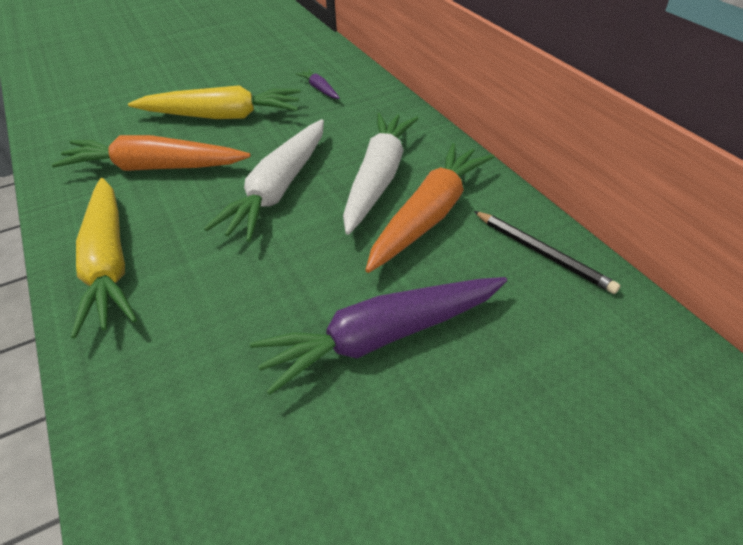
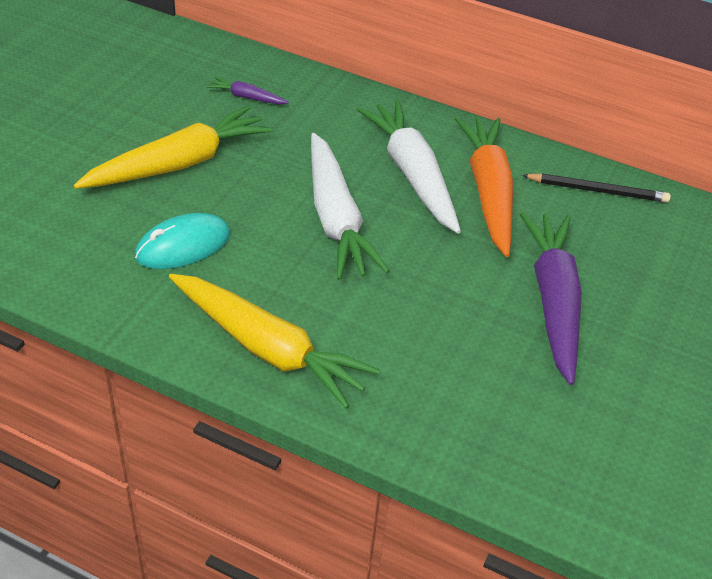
camera: 40 degrees left, 0 degrees up
orange carrot [52,135,251,171] -> turquoise mouse [135,213,231,269]
purple carrot [250,277,507,395] -> purple carrot turned 150 degrees clockwise [520,212,582,385]

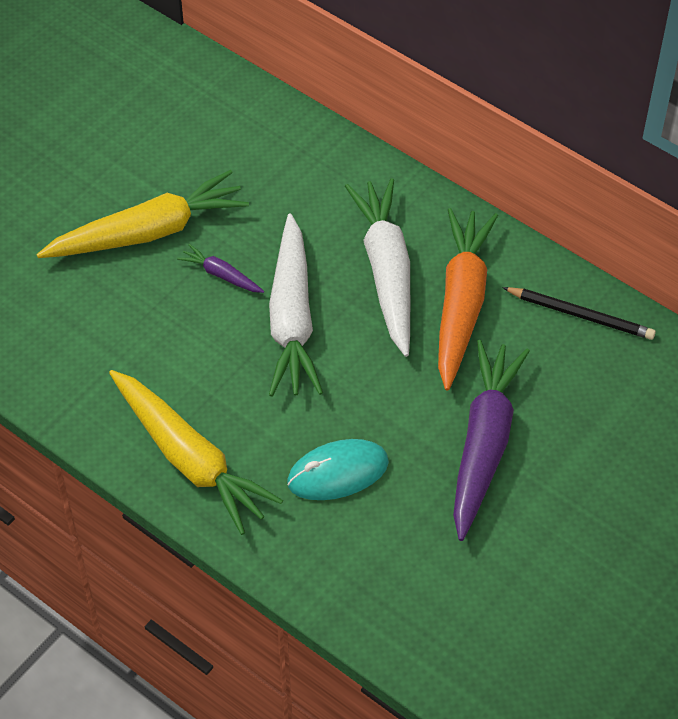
camera: 15 degrees right, 10 degrees up
turquoise mouse [135,213,231,269] -> turquoise mouse moved to [287,439,389,500]
purple carrot [207,77,289,104] -> purple carrot moved to [177,244,264,293]

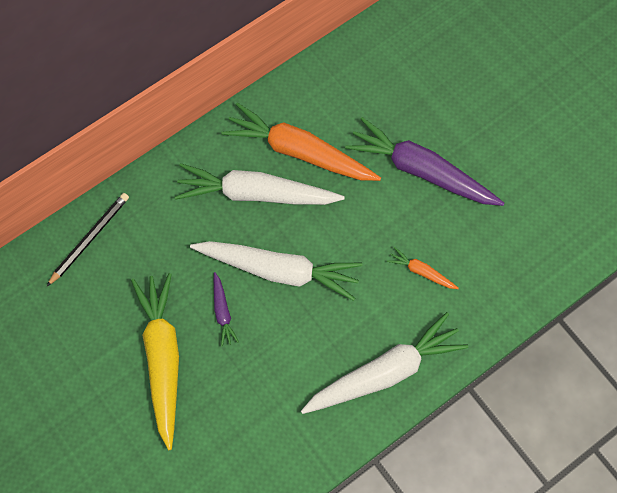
camera: 75 degrees left, 15 degrees up
yellow carrot [109,370,283,535] -> white carrot [301,312,468,414]
purple carrot [177,244,264,293] -> purple carrot turned 60 degrees counterclockwise [214,272,239,347]
turquoise mouse [287,439,389,500] -> orange carrot [387,247,459,289]
black pencil [502,287,656,340] -> black pencil moved to [46,193,129,287]

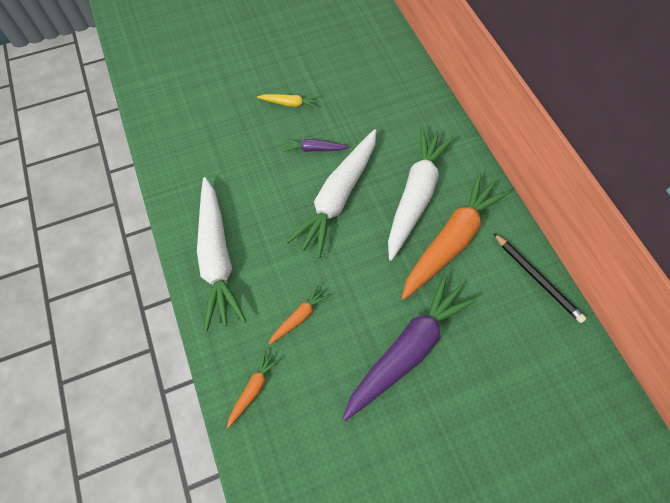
camera: 105 degrees right, 5 degrees down
black pencil [46,193,129,287] -> black pencil moved to [493,233,586,323]
yellow carrot [131,273,179,450] -> yellow carrot [257,94,320,108], size x0.44
none -> orange carrot [227,350,280,428]

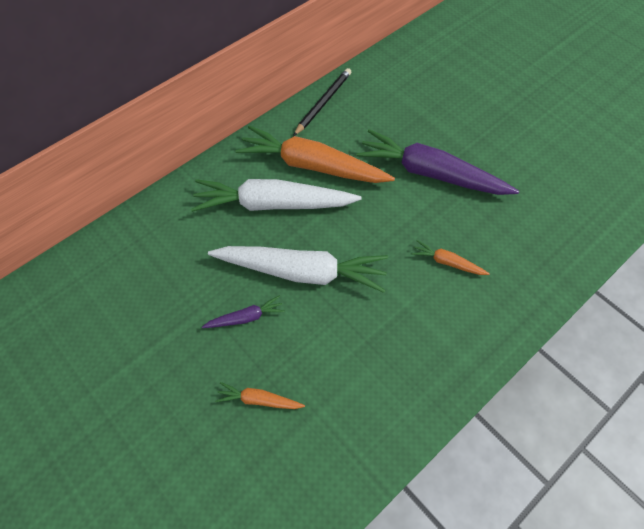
camera: 110 degrees left, 5 degrees down
white carrot [197,177,246,331] -> none
orange carrot [227,350,280,428] -> orange carrot moved to [215,382,305,409]
yellow carrot [257,94,320,108] -> none
purple carrot [283,139,349,152] -> purple carrot turned 90 degrees counterclockwise [202,296,285,328]

